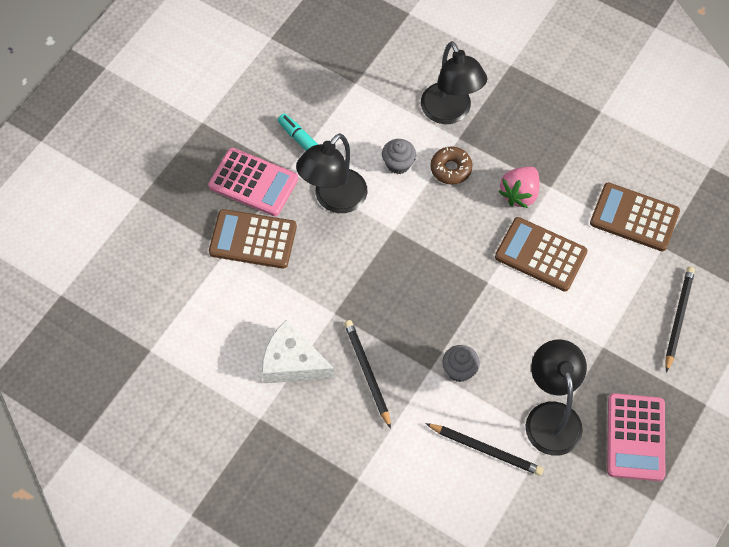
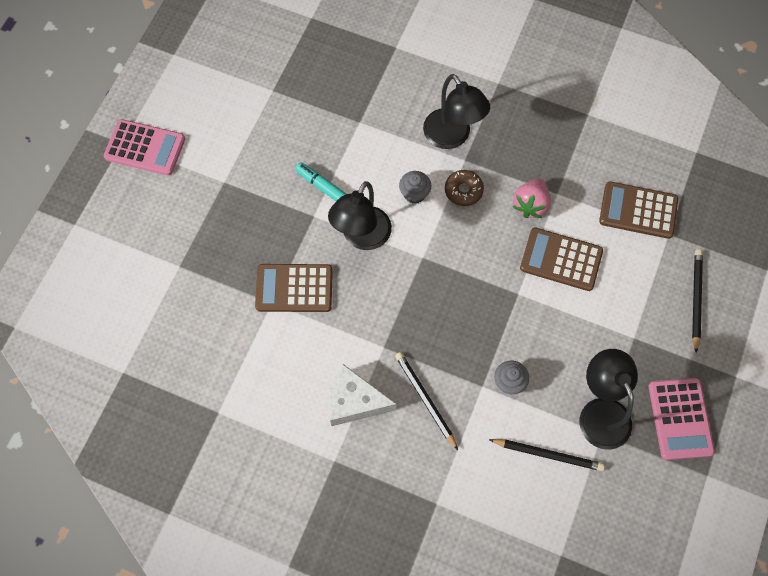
camera: 10 degrees left, 5 degrees up
pink calculator [208,148,298,216] -> pink calculator moved to [104,119,185,176]

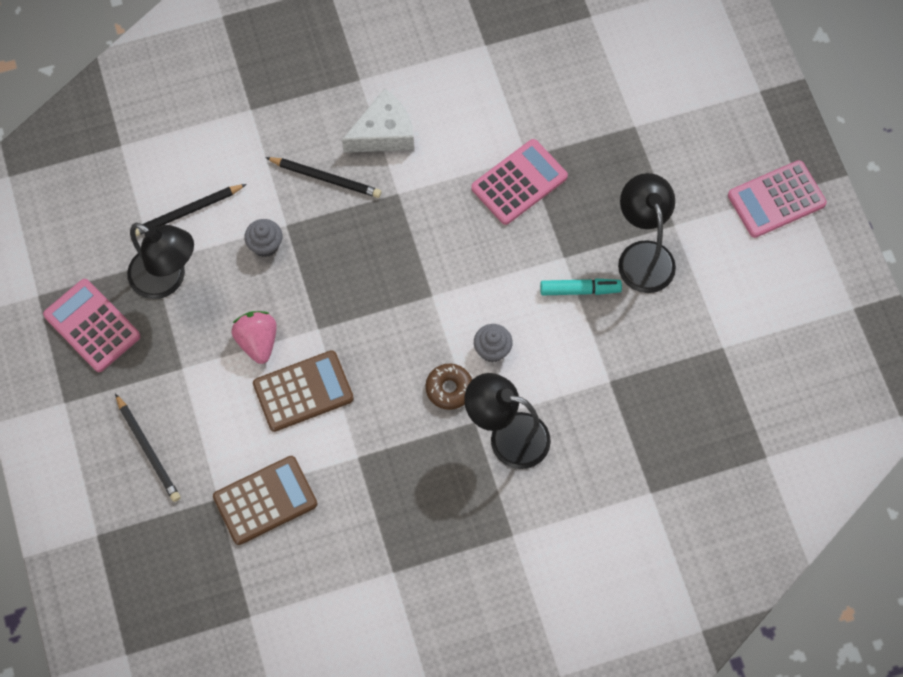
camera: 140 degrees right, 0 degrees up
brown calculator [255,264,333,312] -> pink calculator [471,139,568,225]
black lamp [328,181,392,250] -> black lamp moved to [618,173,676,293]
pink strawberry [513,178,551,218] -> pink strawberry moved to [232,311,277,364]

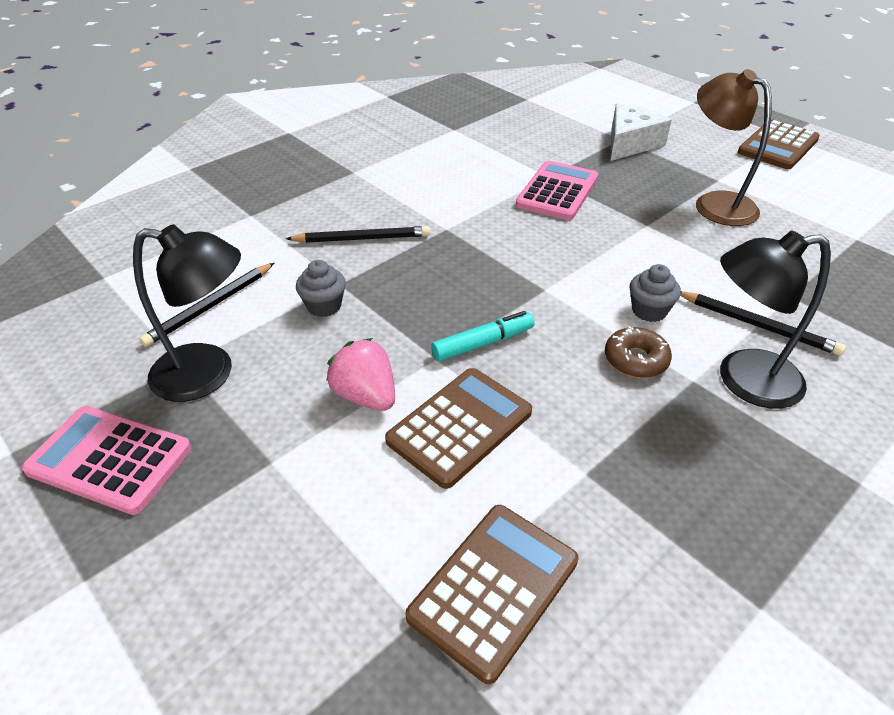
camera: 25 degrees left, 25 degrees down
black pencil [115,393,181,502] -> black pencil moved to [681,291,846,356]
white cheese [342,88,414,153] -> white cheese moved to [610,104,672,161]
turquoise marker [540,278,622,295] -> turquoise marker moved to [431,311,534,362]
black lamp [618,173,676,293] -> brown lamp [696,69,772,226]
pink calculator [728,160,827,238] -> brown calculator [738,120,820,169]

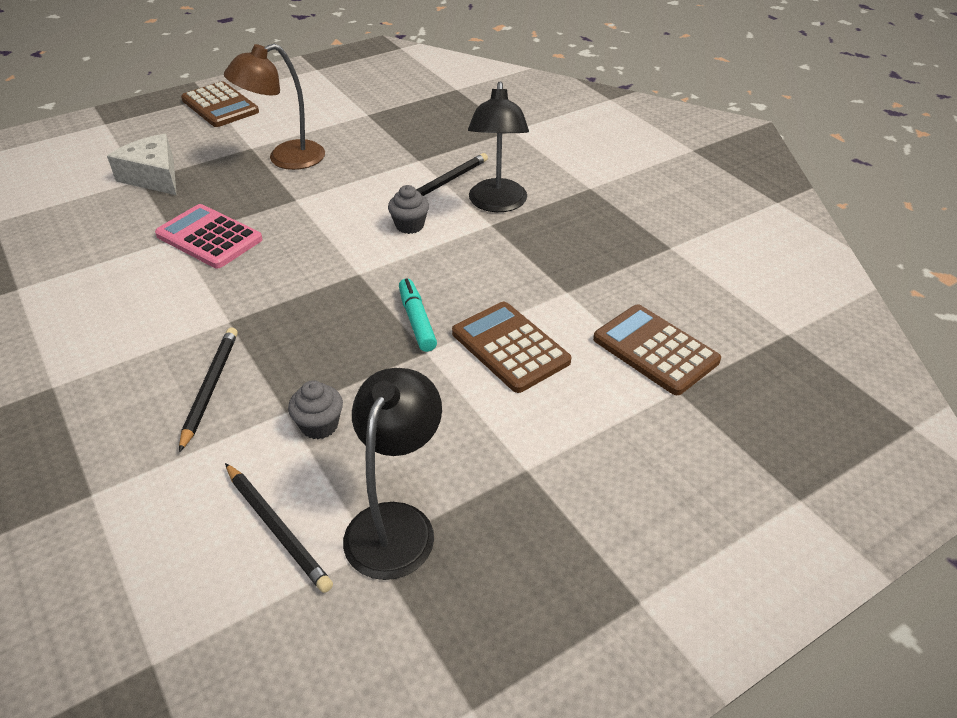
camera: 80 degrees left, 0 degrees up
pink calculator [21,406,192,515] -> none
pink strawberry [326,338,395,411] -> none
brown donut [605,326,672,378] -> none

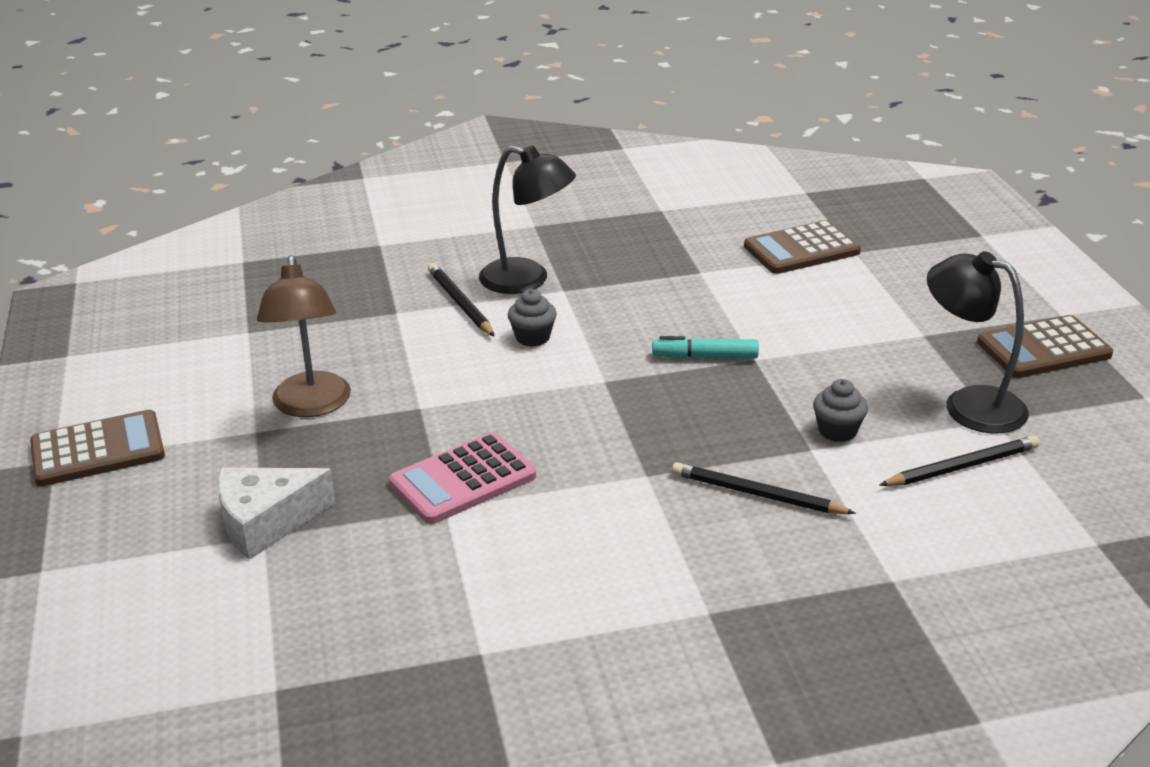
camera: 70 degrees left, 10 degrees down
brown calculator [452,302,571,393] -> brown calculator moved to [977,315,1113,378]

